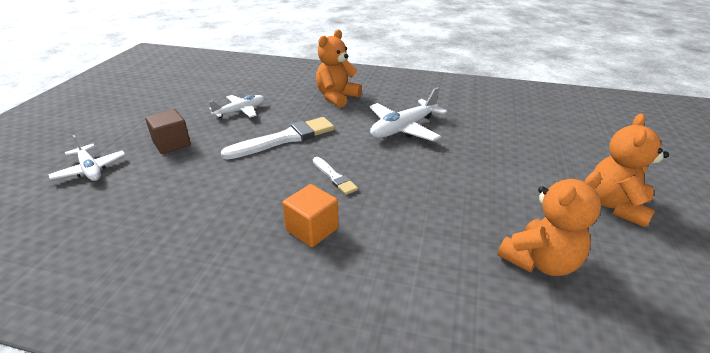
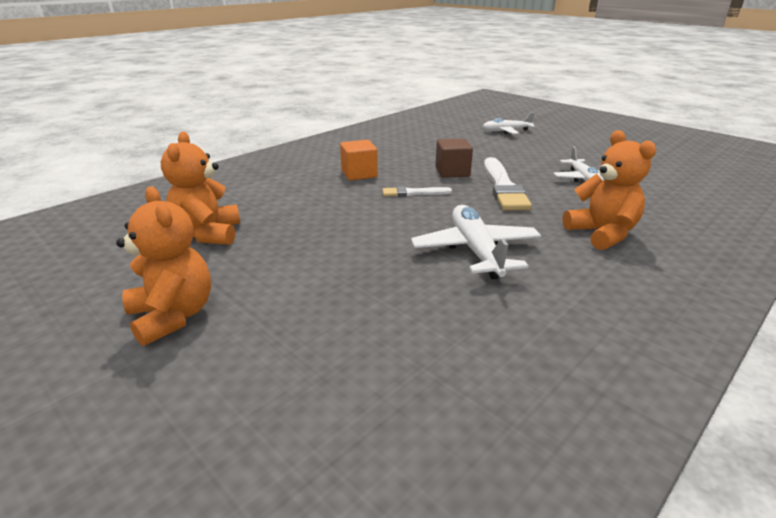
camera: 120 degrees right, 5 degrees down
brown cube [145,109,191,154] -> brown cube moved to [436,138,473,178]

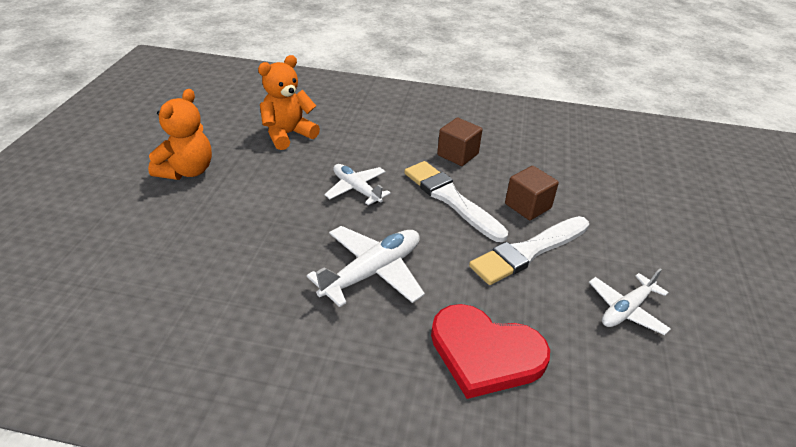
camera: 55 degrees right, 10 degrees up
orange cube [340,140,378,181] -> brown cube [437,118,483,166]
white brush [383,186,452,197] -> white brush [404,161,508,242], size x1.86
white plane [483,112,535,134] -> white plane moved to [324,164,391,205]
orange teddy bear [562,130,656,250] -> red heart [431,304,550,399]

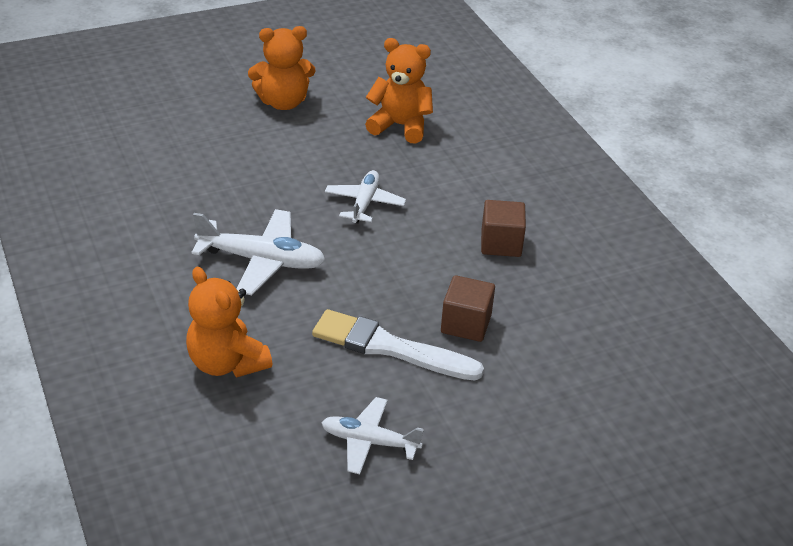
camera: 55 degrees right, 0 degrees up
white brush [404,161,508,242] -> none
red heart [431,304,550,399] -> orange teddy bear [186,267,272,377]

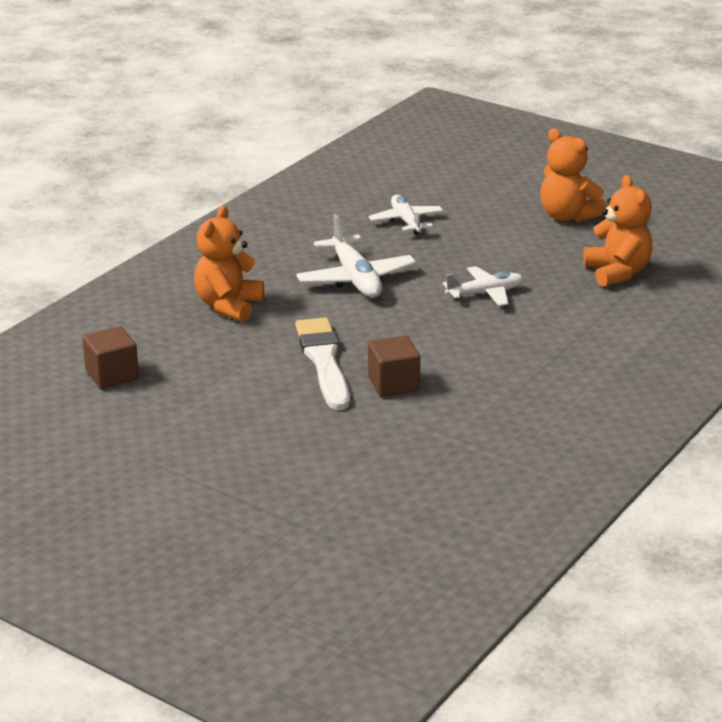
camera: 60 degrees right, 10 degrees down
white plane [321,397,424,474] -> white plane moved to [368,195,443,235]
brown cube [481,200,526,257] -> brown cube moved to [82,326,139,389]

